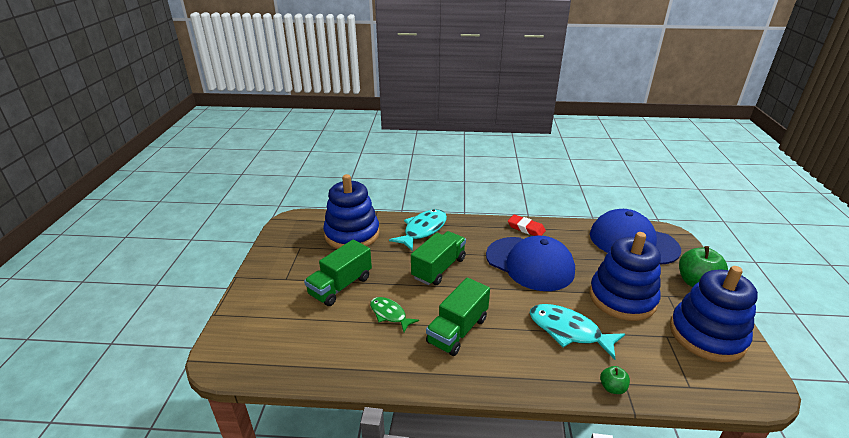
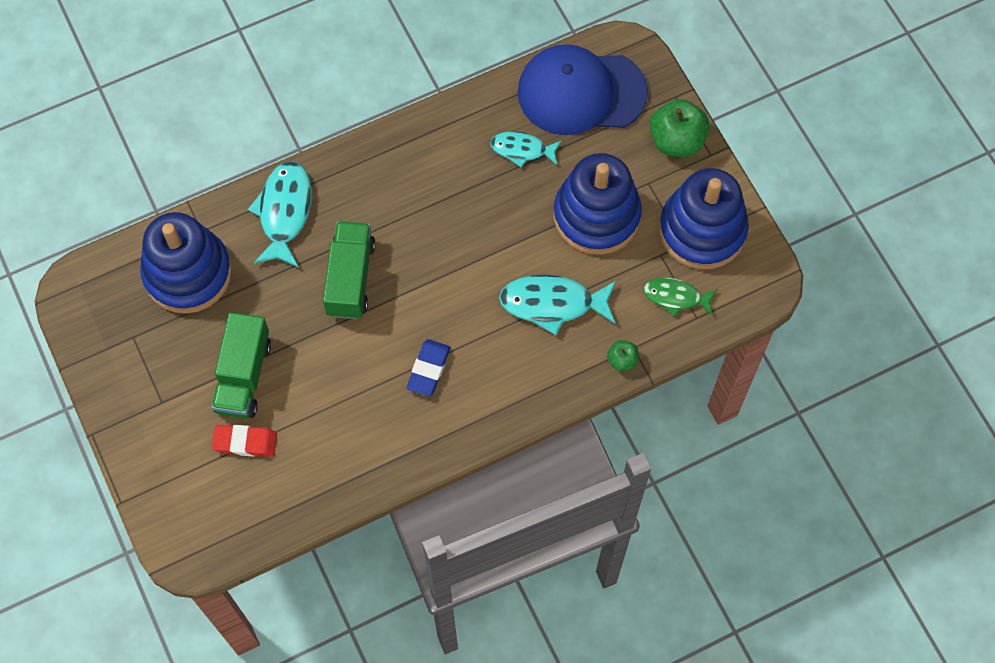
camera: 30 degrees left, 35 degrees up
green fish [370,297,419,332] -> green fish moved to [643,278,717,317]
green truck [426,278,490,356] -> blue eraser [407,339,450,396]
blue cap [486,236,575,291] -> none
red eraser [508,214,546,236] -> red eraser moved to [212,425,277,457]
none -> turquoise fish [490,131,562,168]

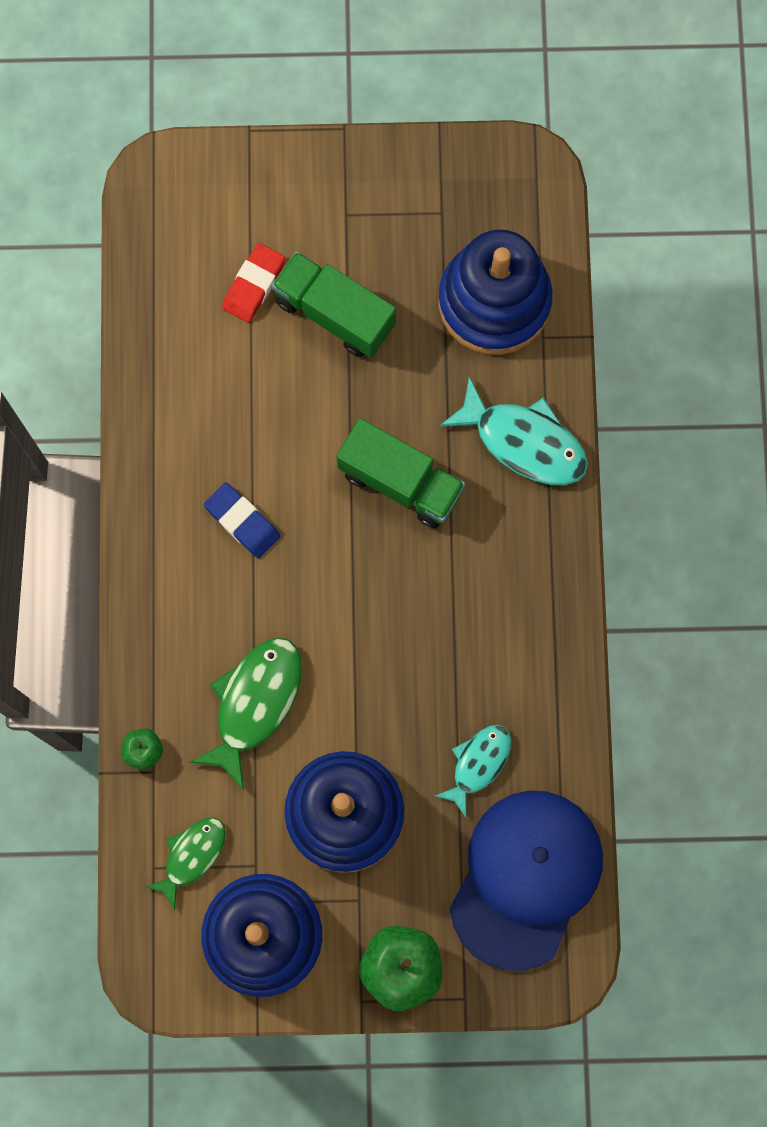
camera: 115 degrees right, 10 degrees up
turquoise fish [499,275,616,335] -> green fish [190,637,302,790]

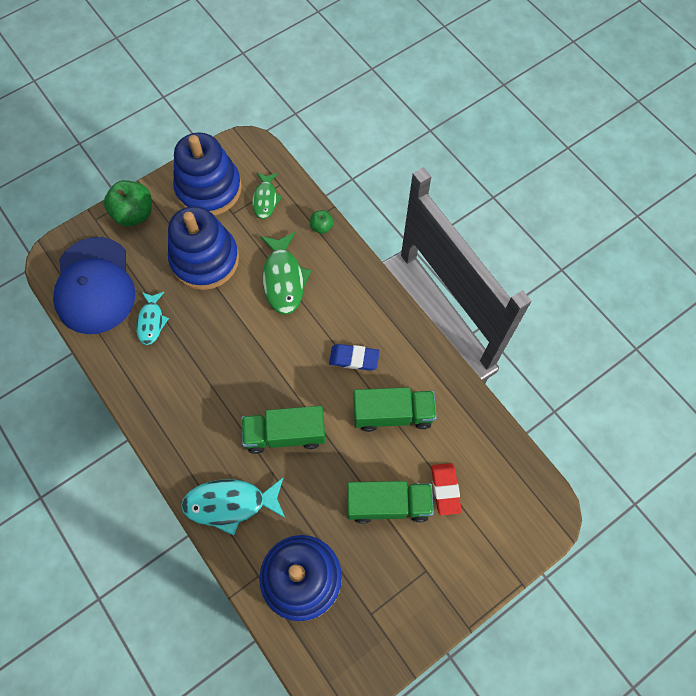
camera: 145 degrees right, 10 degrees down
none -> green truck [353,387,437,432]

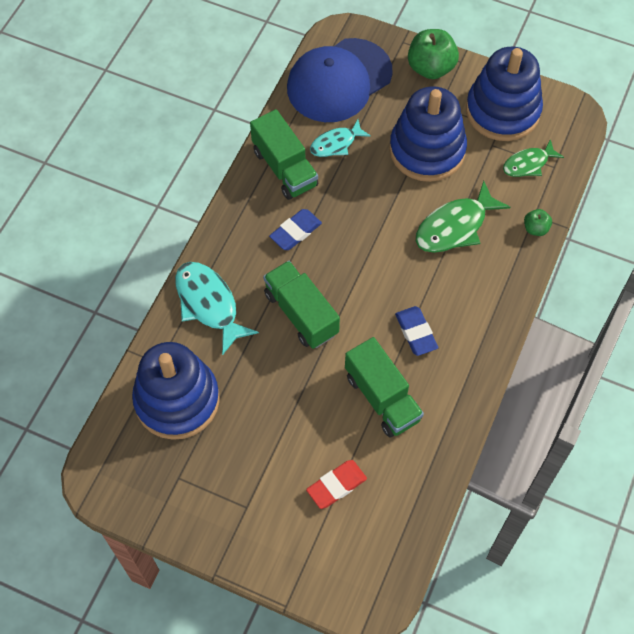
camera: 60 degrees right, 5 degrees down
green truck [347,481,434,524] -> green truck moved to [250,109,318,200]
none -> blue eraser [269,209,322,250]

